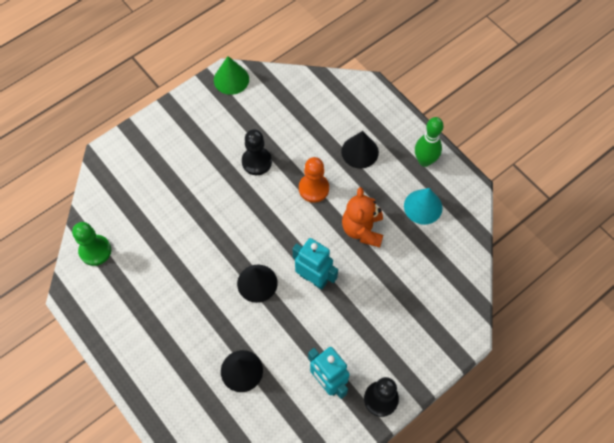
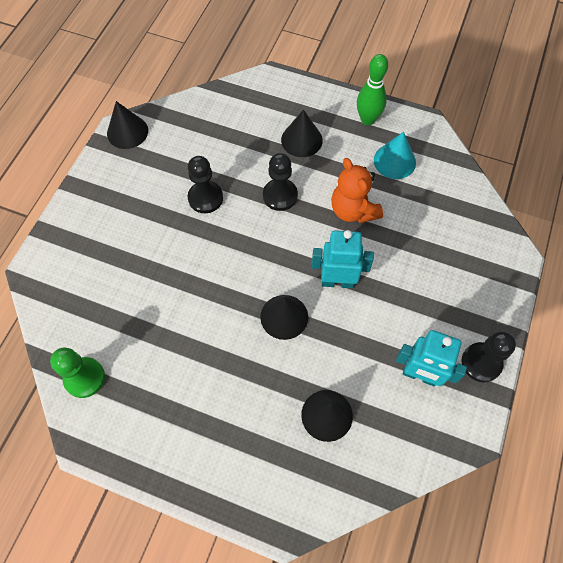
camera: 30 degrees left, 0 degrees up
green cone [214,56,249,95] -> black cone [107,101,148,149]
orange pawn [299,157,329,203] -> black pawn [263,153,298,211]

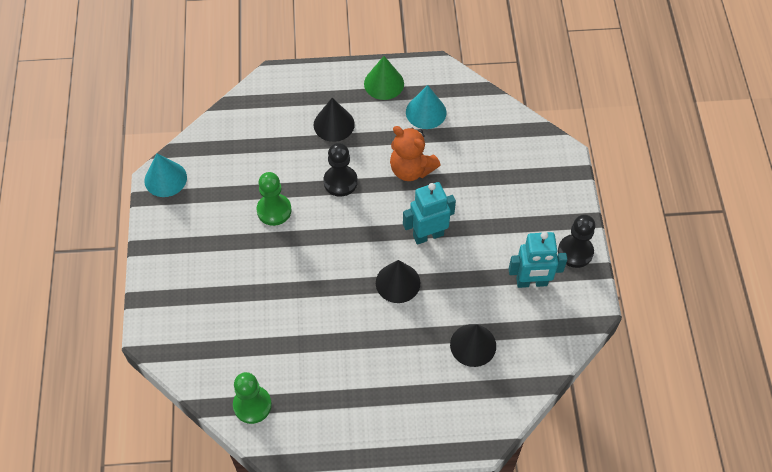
camera: 25 degrees left, 5 degrees down
black cone [107,101,148,149] -> turquoise cone [144,153,187,197]
black pawn [188,156,223,213] -> green pawn [256,172,292,226]
green bowling pin [357,54,388,125] -> green cone [364,56,404,100]

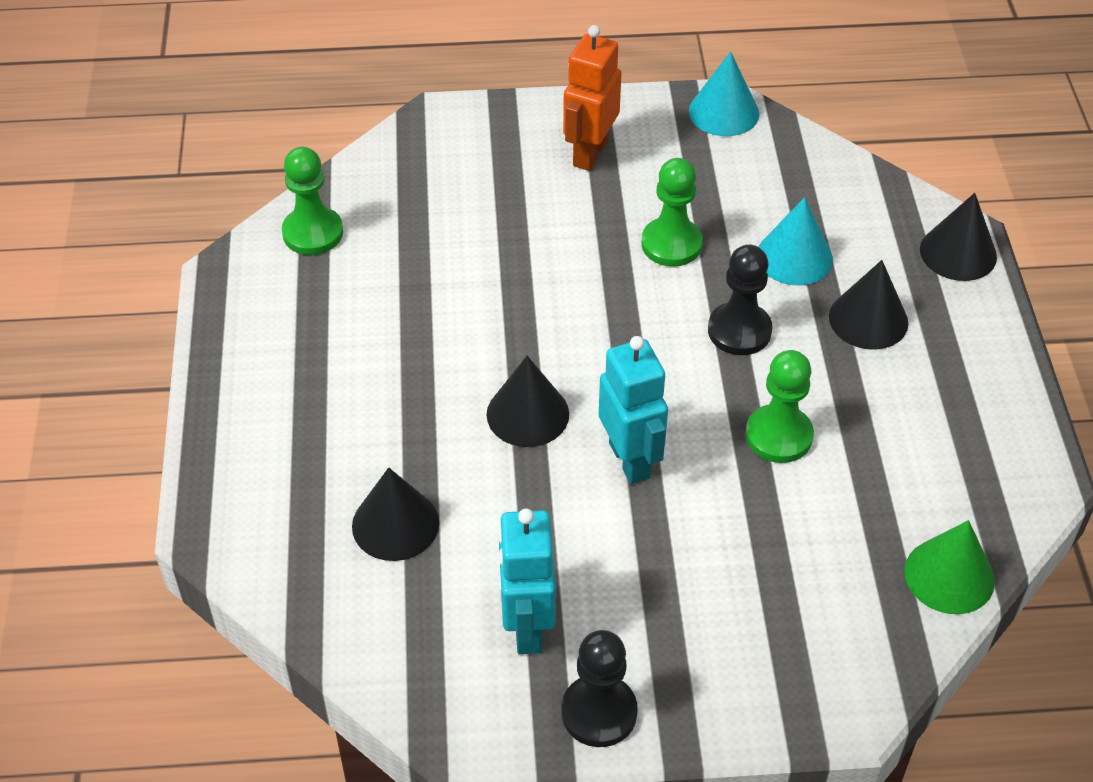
camera: 90 degrees right, 10 degrees down
green cone [364,56,404,100] -> green cone moved to [904,520,995,614]
orange teddy bear [390,126,440,181] -> green pawn [745,350,814,463]
turquoise cone [406,85,446,129] -> turquoise cone moved to [758,197,833,286]
none -> orange robot [563,25,621,171]
none -> black cone [920,193,997,281]

